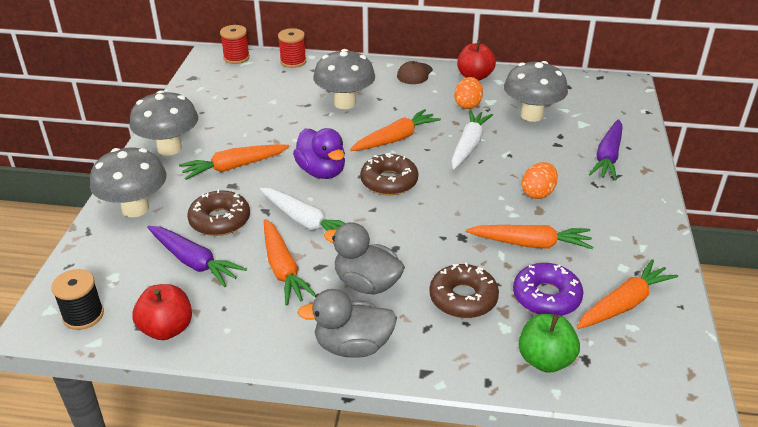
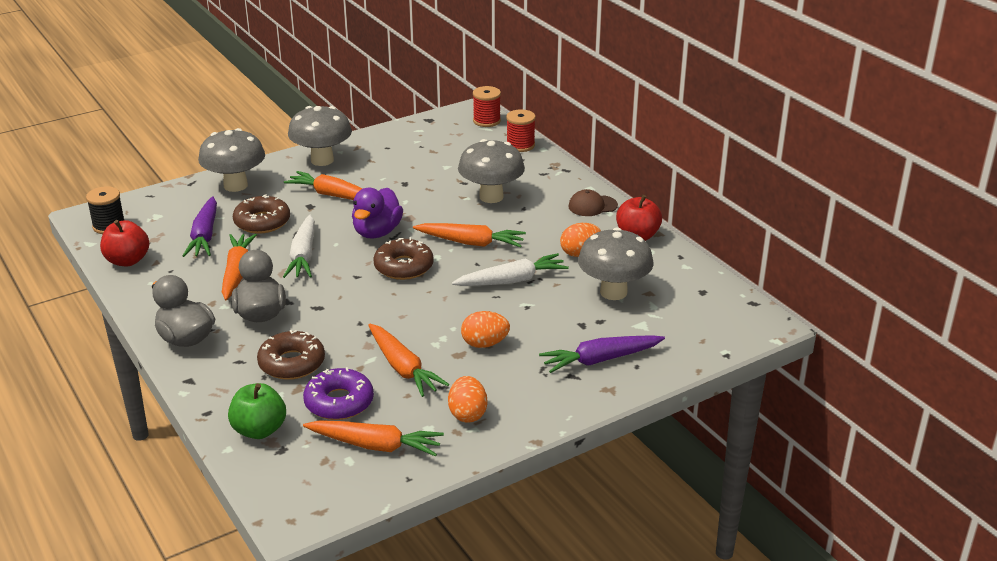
camera: 50 degrees right, 5 degrees down
orange carrot [264,219,316,306] -> orange carrot turned 150 degrees clockwise [222,234,257,300]
none -> orange egg [448,376,487,423]

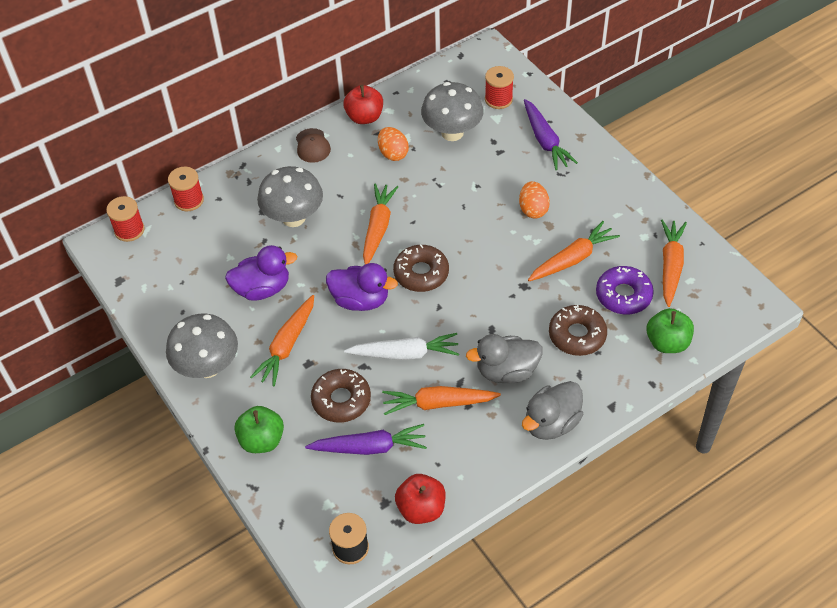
camera: 90 degrees left, 20 degrees up
grey mushroom [198,128,265,192] -> green apple [234,406,284,453]
orange egg [448,376,487,423] -> none
white carrot [452,253,569,286] -> none
none -> purple duck [225,245,297,301]
none -> red spool [485,66,514,109]

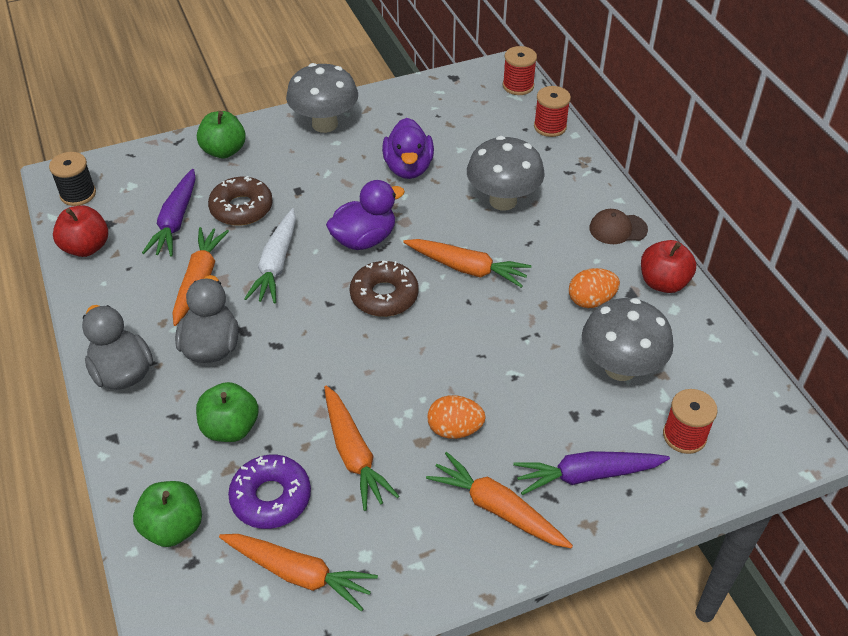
camera: 100 degrees right, 5 degrees down
orange carrot [250,295,314,386] -> orange carrot moved to [426,452,573,549]
purple duck [326,263,398,311] -> purple duck turned 150 degrees counterclockwise [326,180,405,250]
brown donut [549,305,607,356] -> green apple [196,382,259,442]

